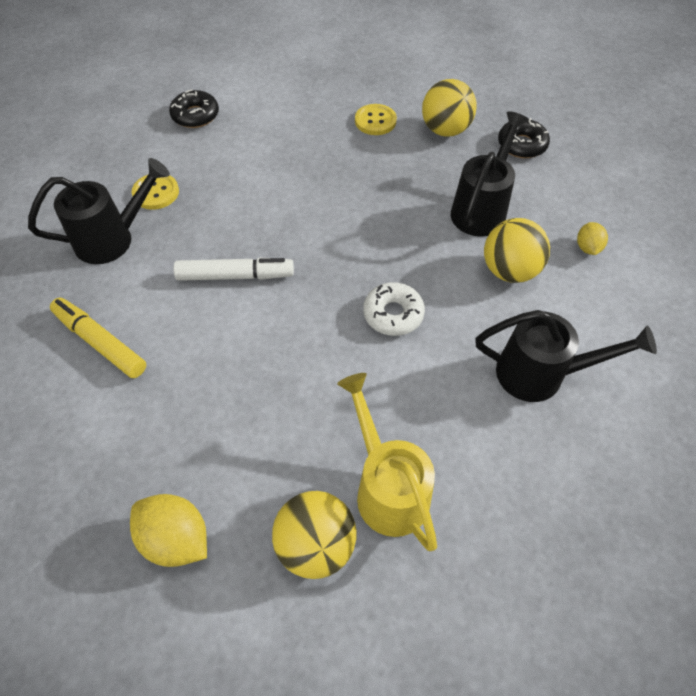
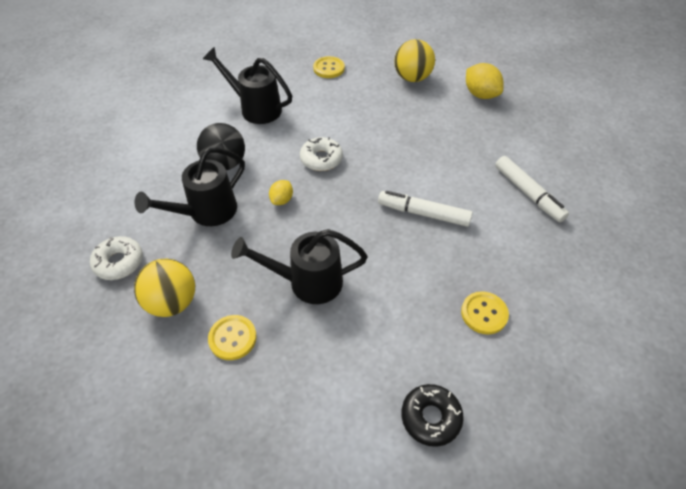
camera: 160 degrees left, 5 degrees down
black watering can [28,158,170,264] -> black watering can moved to [231,229,368,304]
yellow marker [50,297,146,378] -> white marker [495,156,569,222]
yellow watering can [337,373,437,551] -> none
yellow ball [484,218,550,283] -> black ball [197,123,245,170]
black donut [498,118,550,158] -> white donut [90,236,143,280]
yellow lemon [577,222,608,255] -> yellow lemon moved to [269,180,293,205]
none -> yellow button [313,56,345,78]

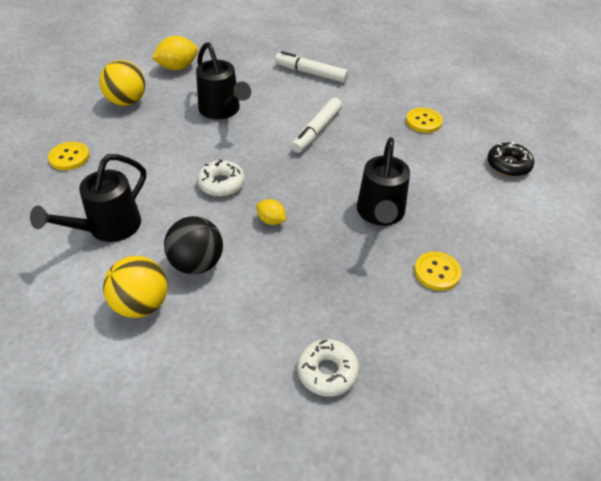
camera: 80 degrees left, 5 degrees down
black watering can [134,147,245,226] -> black watering can moved to [196,42,251,119]
yellow ball [134,259,195,317] -> yellow ball moved to [103,256,167,318]
white marker [495,156,569,222] -> white marker turned 135 degrees counterclockwise [275,51,348,83]

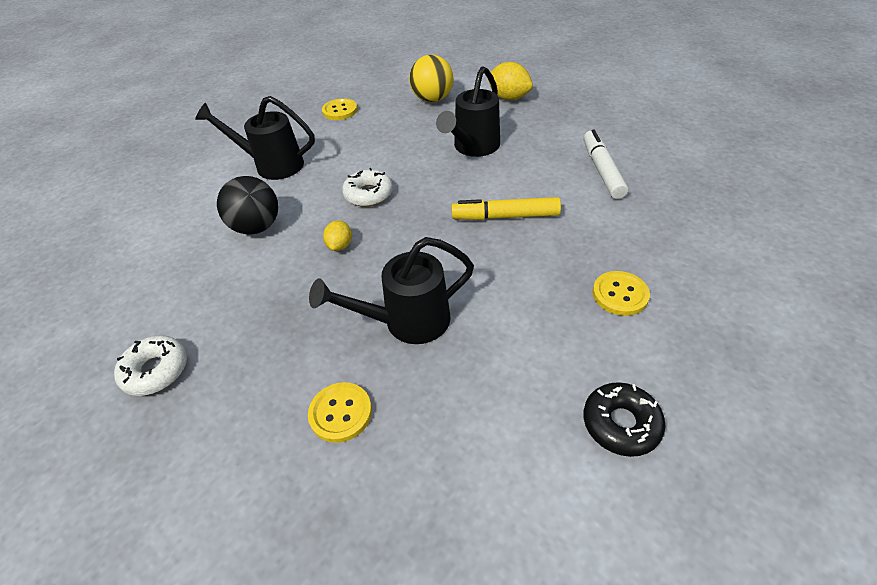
camera: 65 degrees right, 0 degrees up
yellow ball [103,256,167,318] -> none
white marker [291,98,342,153] -> yellow marker [451,197,561,220]

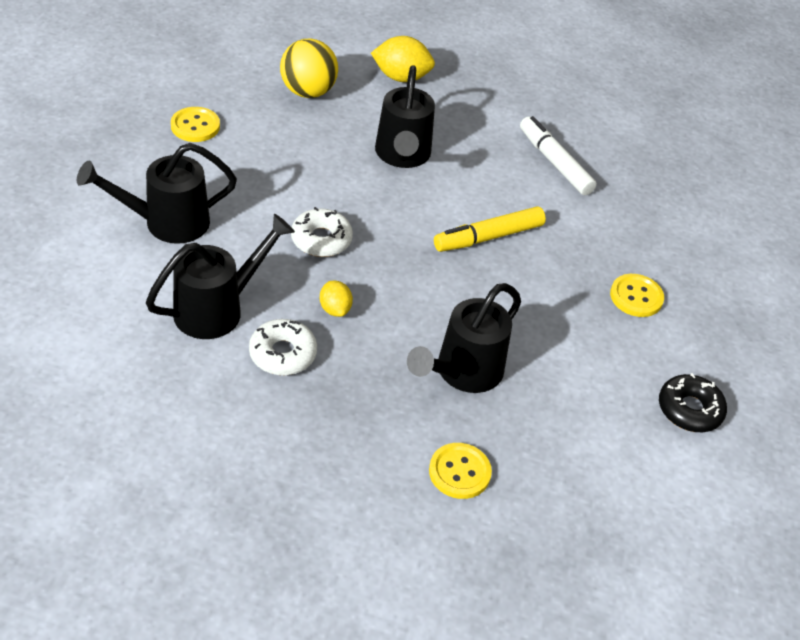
camera: 35 degrees left, 0 degrees up
white donut [114,335,187,396] -> white donut moved to [249,319,317,375]
black ball [217,176,278,234] -> black watering can [146,214,295,339]

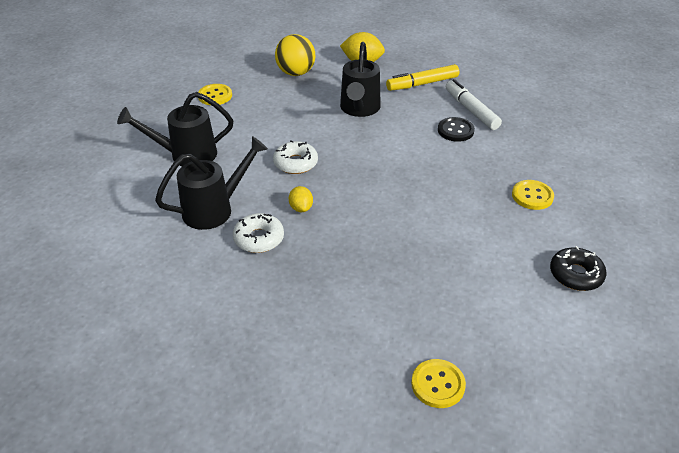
camera: 10 degrees right, 5 degrees down
black watering can [407,283,521,393] -> none
yellow button [429,443,492,499] -> yellow button moved to [411,359,466,408]
yellow marker [434,206,546,252] -> yellow marker moved to [386,64,459,91]
none -> black button [438,117,475,142]

